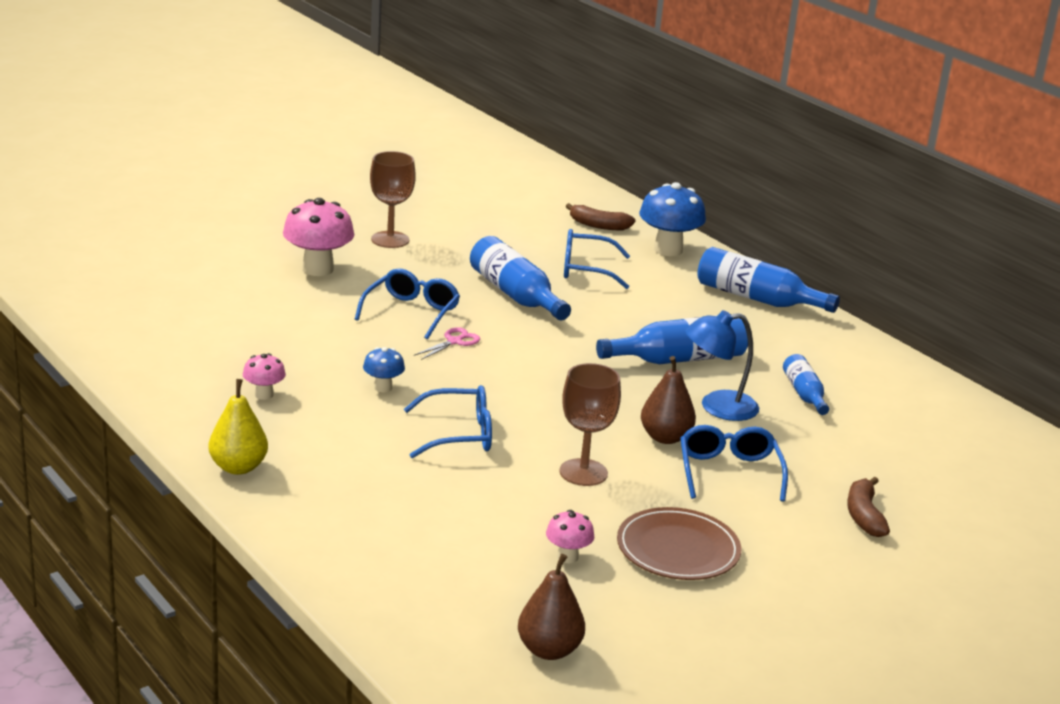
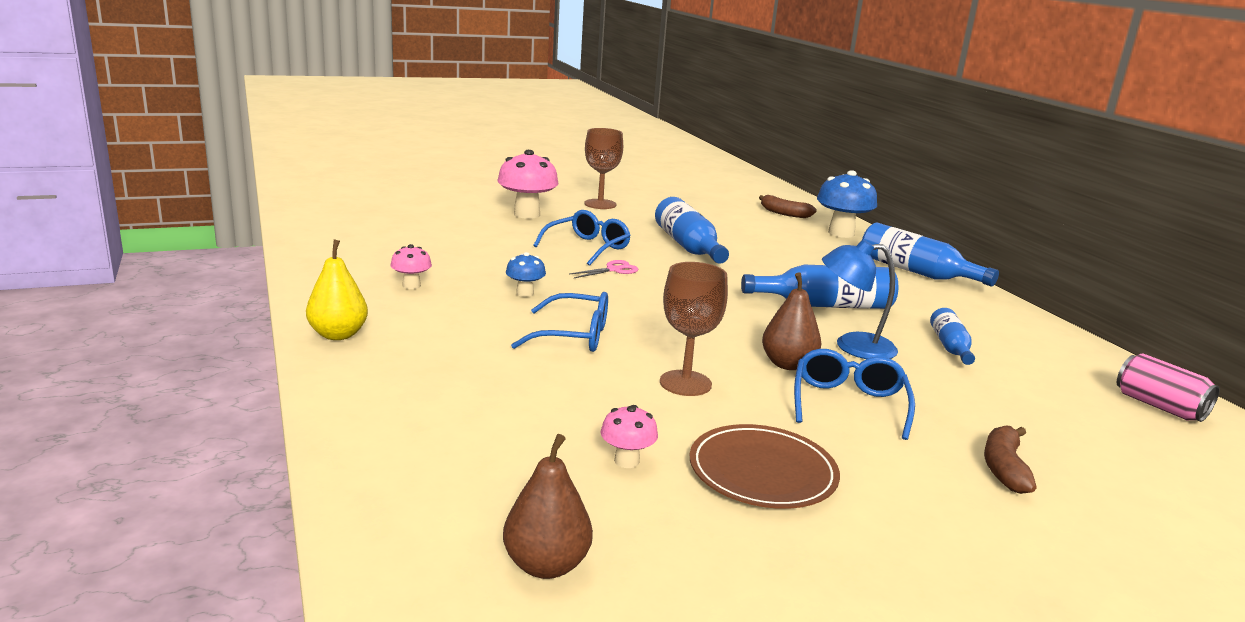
camera: 15 degrees right, 5 degrees down
blue glasses [564,229,630,289] -> none
none -> pink can [1117,353,1220,422]

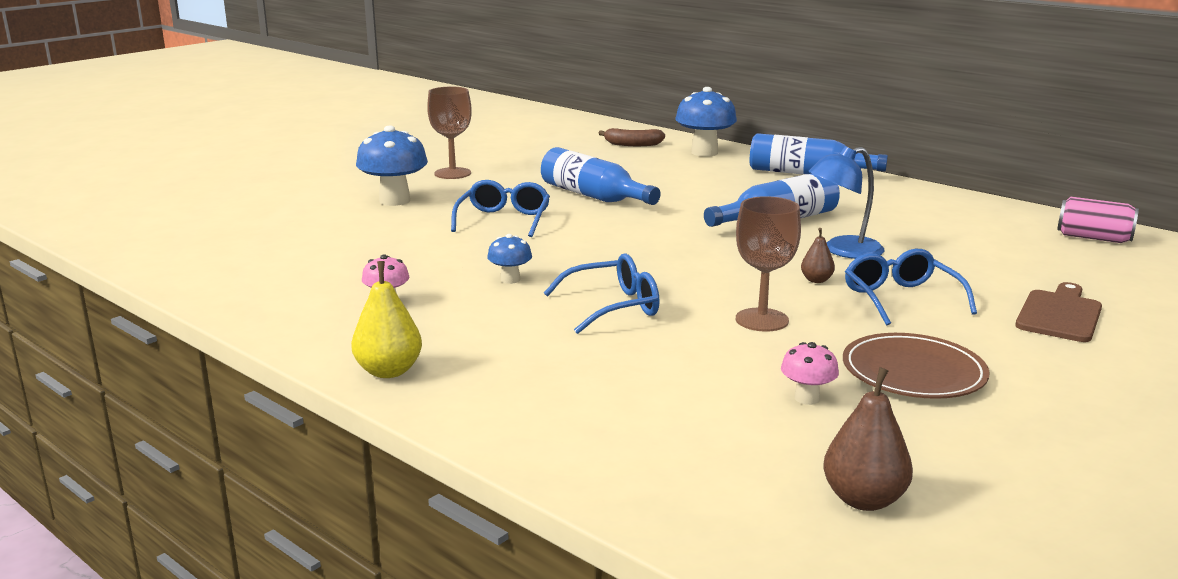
camera: 25 degrees left, 0 degrees up
pink mushroom [497,150,559,219] -> blue mushroom [356,125,428,206]
pink scissors [570,260,638,278] -> none
brown pear [762,272,821,370] -> brown pear [801,228,835,283], size x0.58
blue bottle [930,308,975,365] -> none
brown banana [984,426,1037,494] -> brown cutting board [1015,282,1102,342]

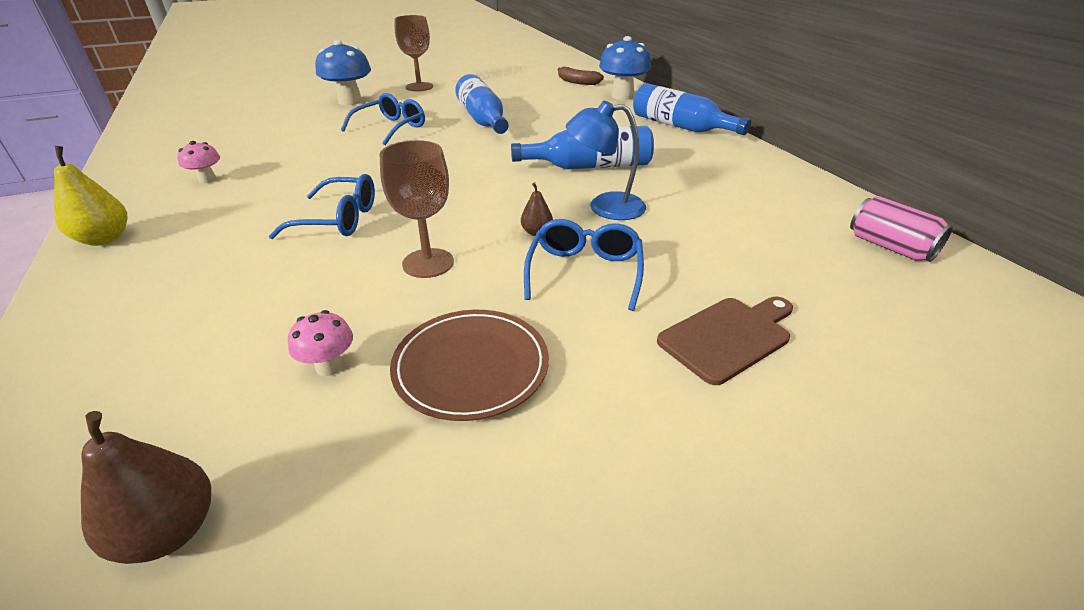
camera: 25 degrees right, 15 degrees up
blue mushroom [487,234,532,284] -> none

